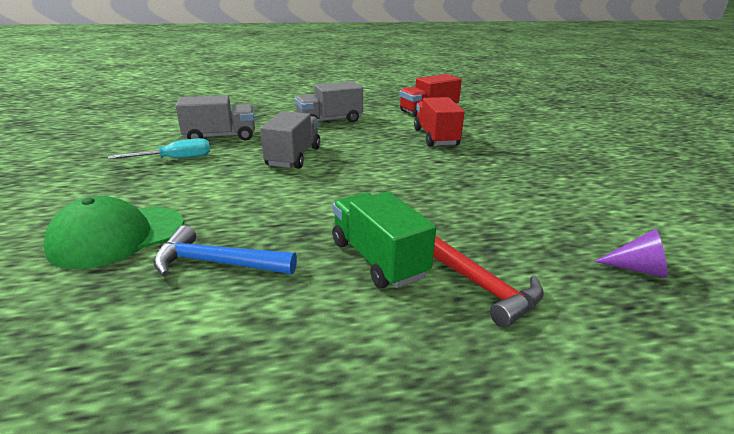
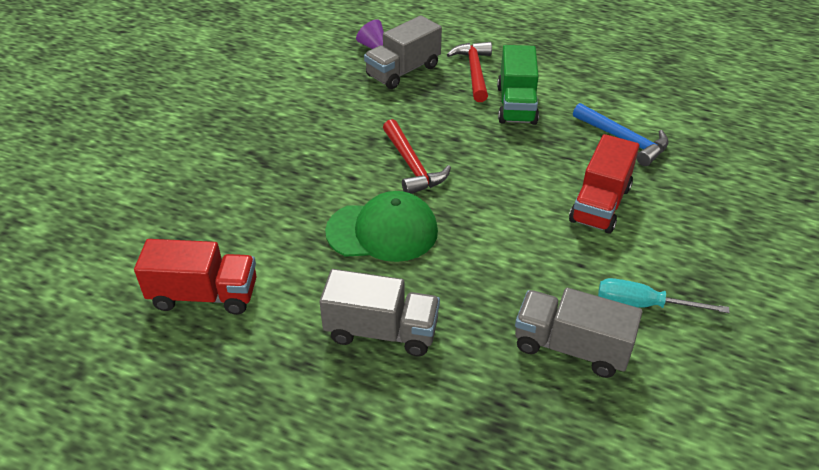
camera: 145 degrees left, 15 degrees up
green cap [43,196,184,269] -> green cap moved to [325,191,438,262]
grey truck [260,111,320,169] -> grey truck moved to [364,15,442,89]
red truck [414,97,465,147] -> red truck moved to [569,134,639,234]
none -> red hammer [383,119,451,194]

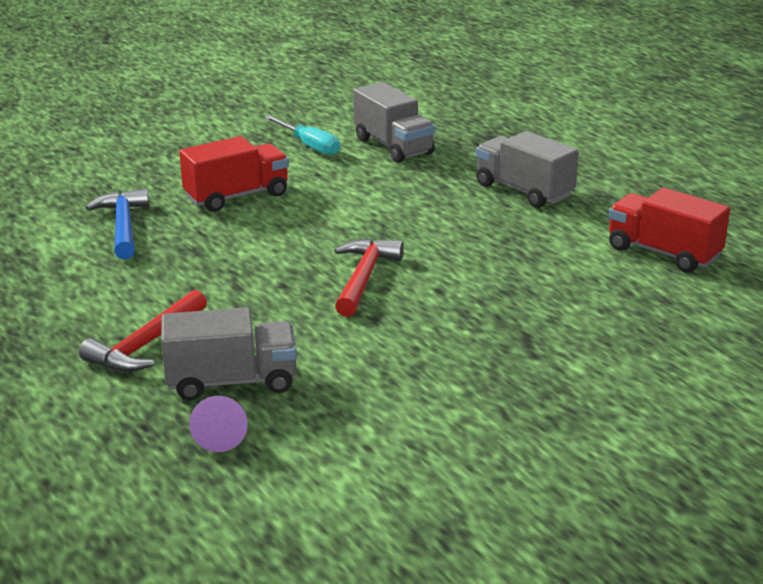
camera: 145 degrees left, 15 degrees down
green cap [325,191,438,262] -> none
green truck [497,45,539,125] -> none

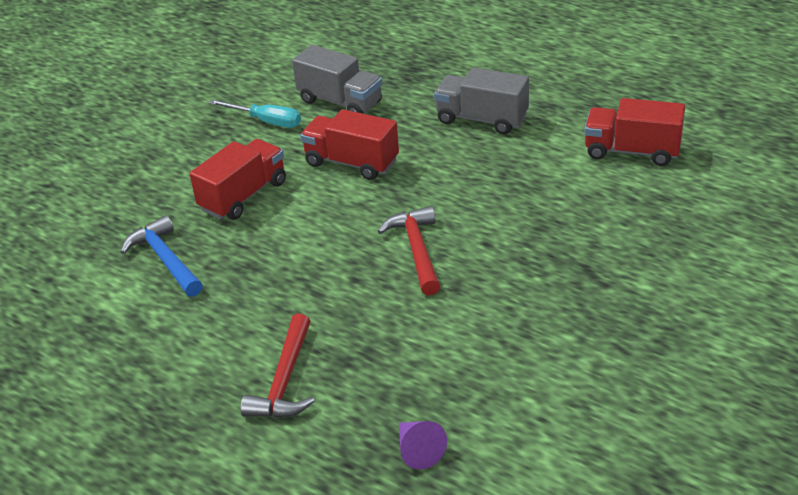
camera: 20 degrees left, 10 degrees up
grey truck [161,307,297,400] -> none
none -> red truck [300,109,399,180]

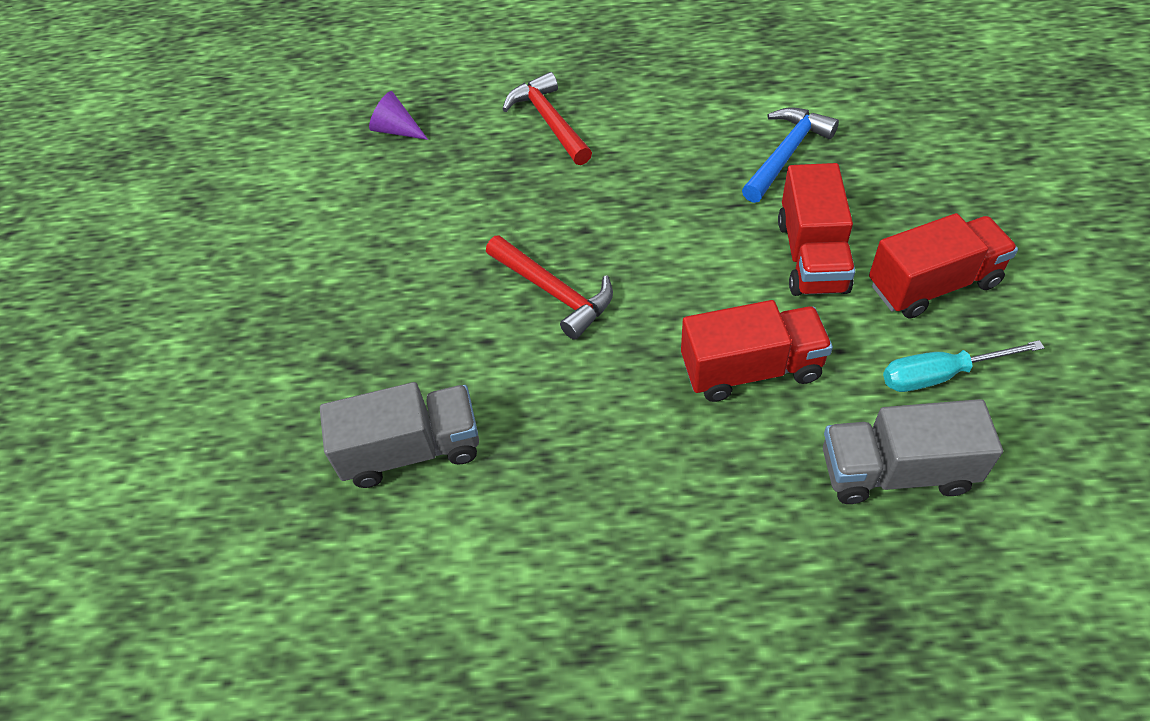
camera: 145 degrees right, 15 degrees up
blue hammer [121,215,203,297] -> blue hammer turned 75 degrees counterclockwise [742,108,839,203]
grey truck [434,67,529,134] -> grey truck moved to [320,382,479,488]
red truck [584,98,685,166] -> red truck moved to [869,213,1018,319]

